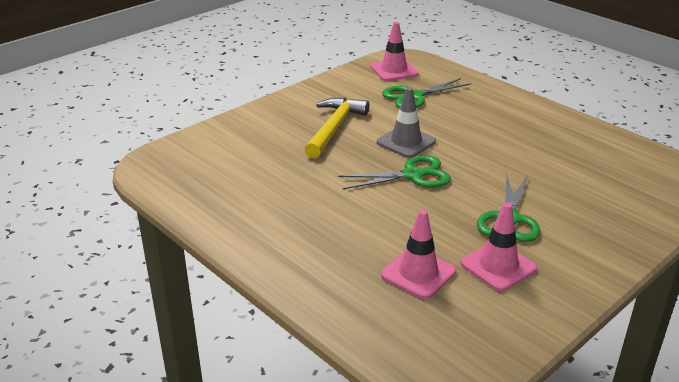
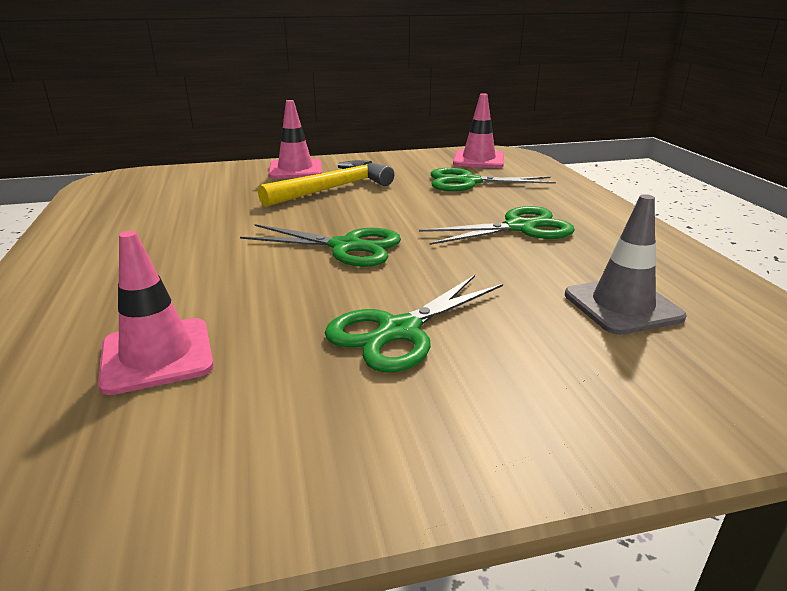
camera: 30 degrees right, 5 degrees down
grey traffic cone [377,87,436,158] -> grey traffic cone moved to [565,194,687,335]
pink traffic cone [461,203,537,291] -> pink traffic cone moved to [268,100,322,179]
none -> green scissors [419,206,575,245]

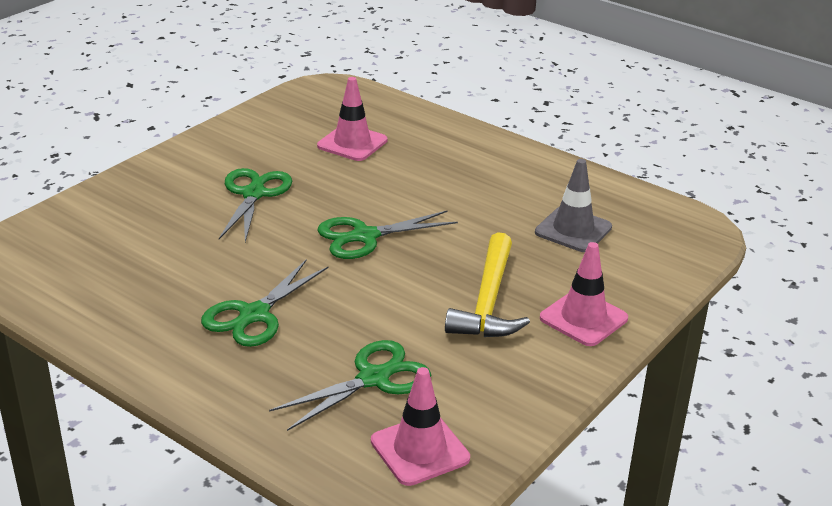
camera: 140 degrees right, 5 degrees up
grey traffic cone [565,194,687,335] -> grey traffic cone moved to [535,159,612,252]

